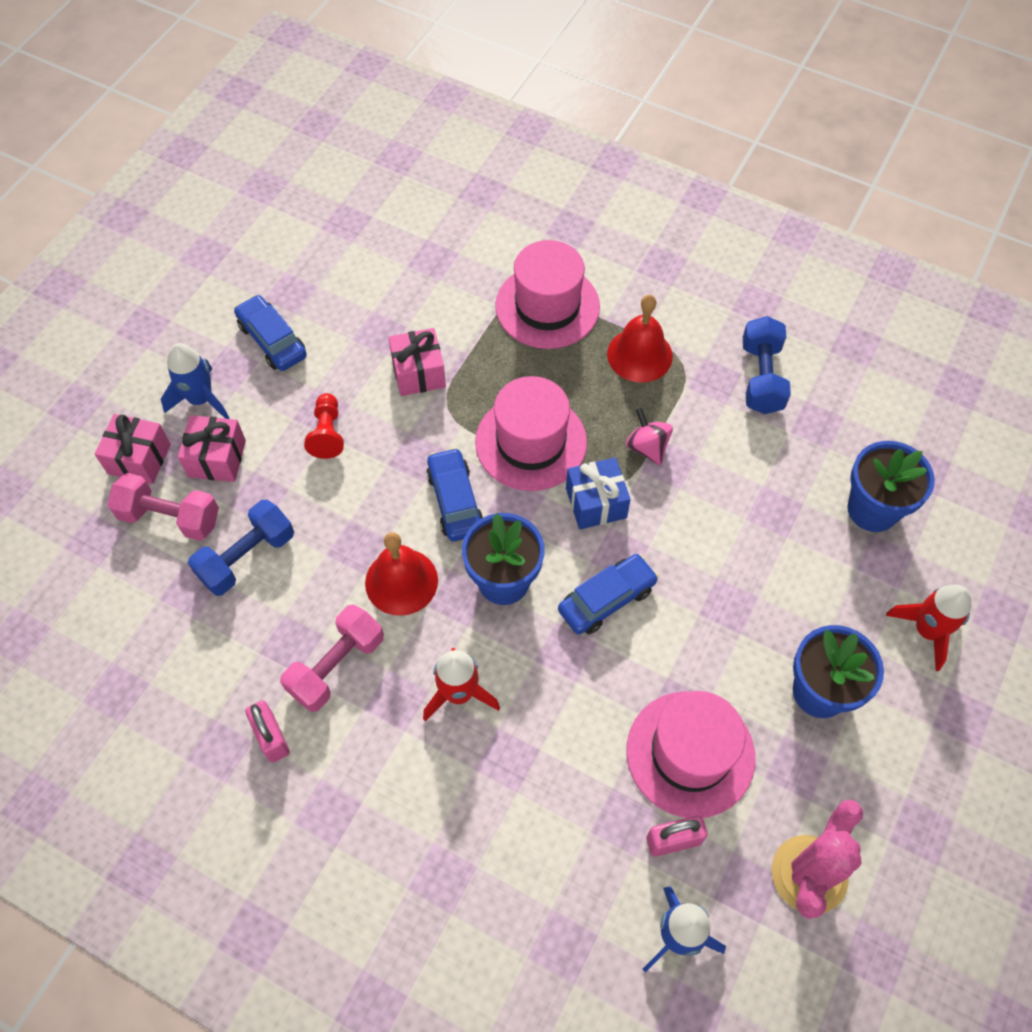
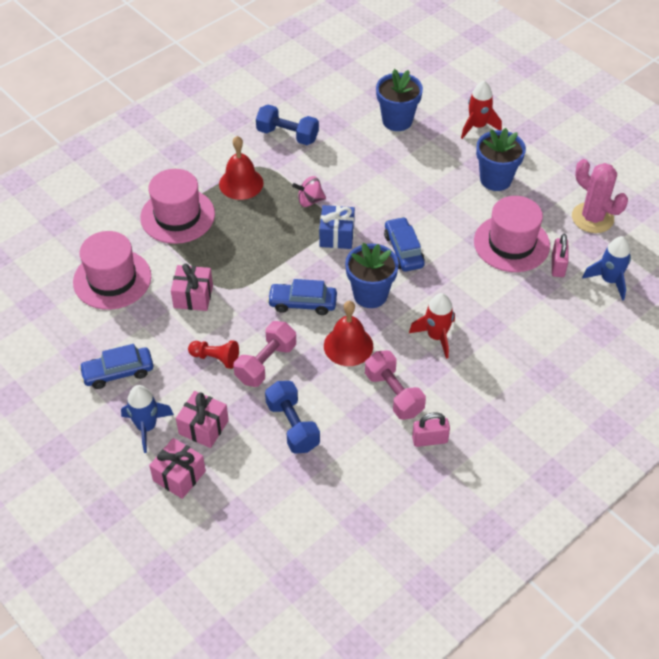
camera: 70 degrees left, 10 degrees down
pink dumbbell [107,473,219,541] -> pink dumbbell moved to [233,321,296,387]
pink hat [475,376,587,491] -> pink hat moved to [73,231,151,310]

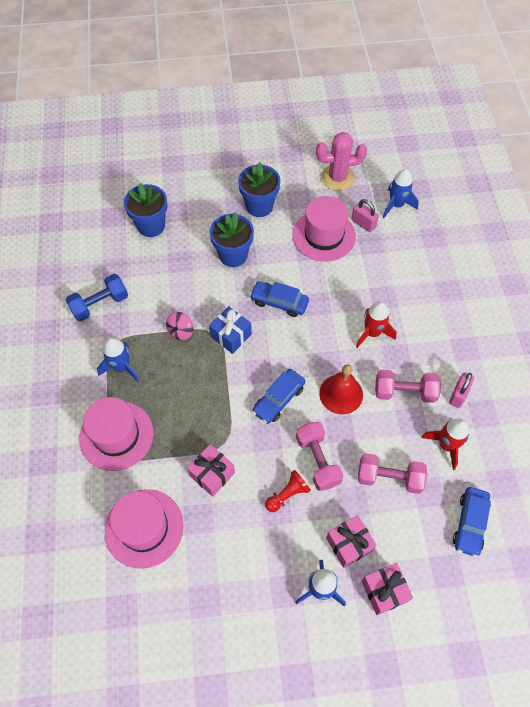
camera: 55 degrees left, 10 degrees up
blue car [79,344,153,389] -> blue car moved to [453,487,491,557]
red bell [219,136,264,200] -> blue rocket [97,338,140,383]
blue dumbbell [265,381,320,454] -> pink dumbbell [358,453,427,494]
blue flower pot [345,243,399,308] -> blue flower pot moved to [209,212,254,267]
red rocket [461,81,502,139] -> red rocket moved to [421,419,469,470]

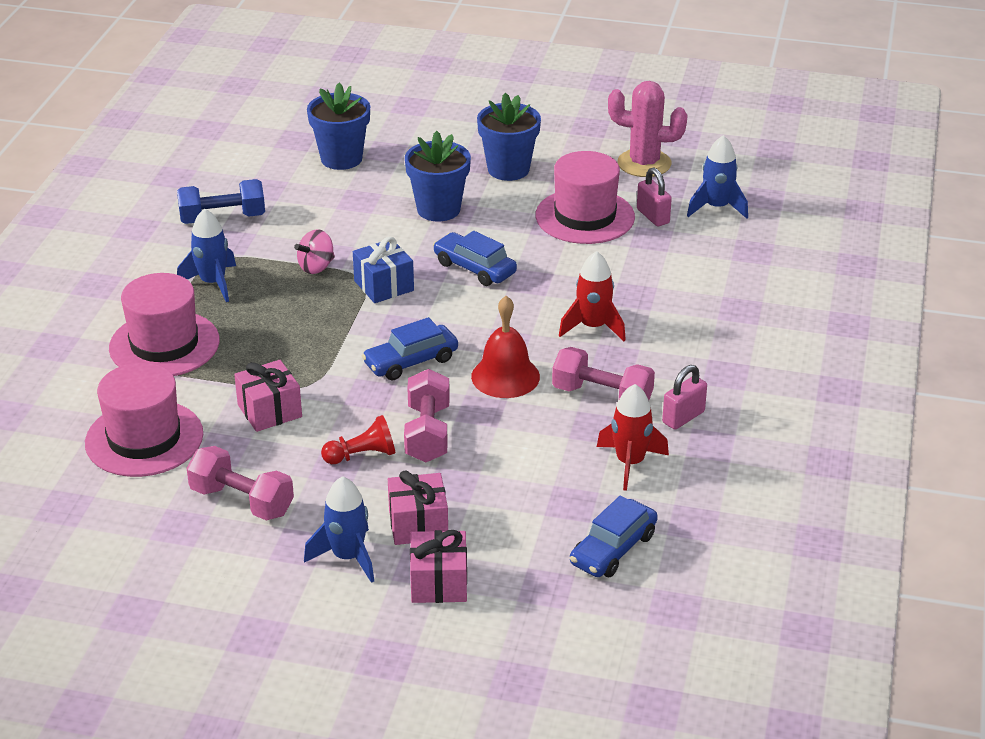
camera: 20 degrees right, 25 degrees down
pink dumbbell [358,453,427,494] -> pink dumbbell moved to [187,446,294,520]

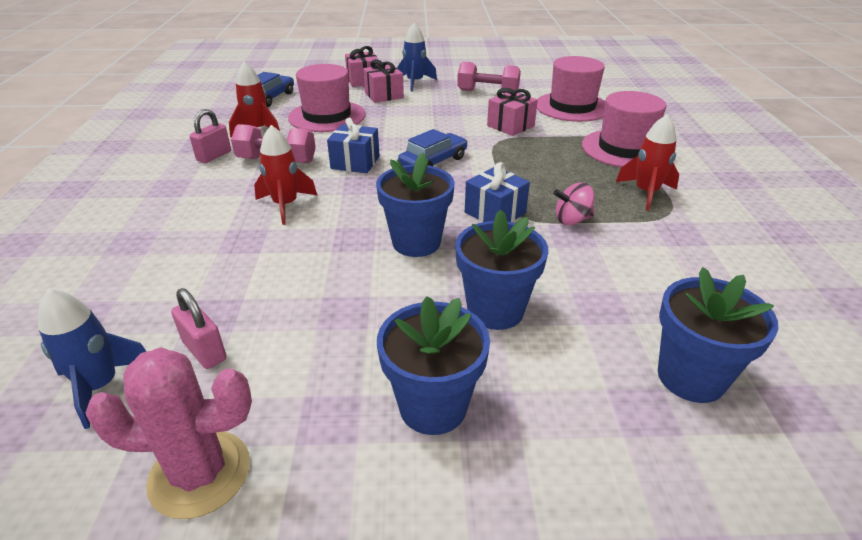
camera: 165 degrees right, 0 degrees up
blue dumbbell [177,179,265,224] -> none
blue rocket [177,208,236,302] -> red rocket [616,114,679,211]
pink spinning top [294,229,335,274] -> pink spinning top turned 135 degrees counterclockwise [553,183,594,225]
red pawn [321,415,395,464] -> none
pink dumbbell [404,369,450,462] -> none
blue car [433,231,517,286] -> blue flower pot [376,152,455,257]
red bell [471,296,540,398] -> blue gift [327,118,380,173]
pink hat [536,151,635,244] -> pink hat moved to [288,64,366,132]

